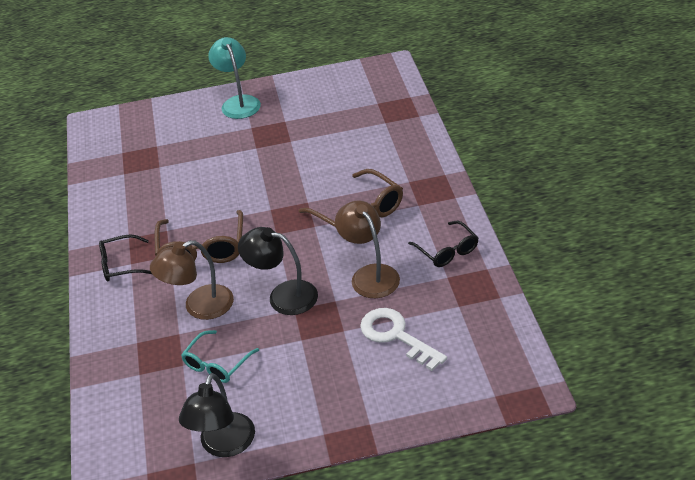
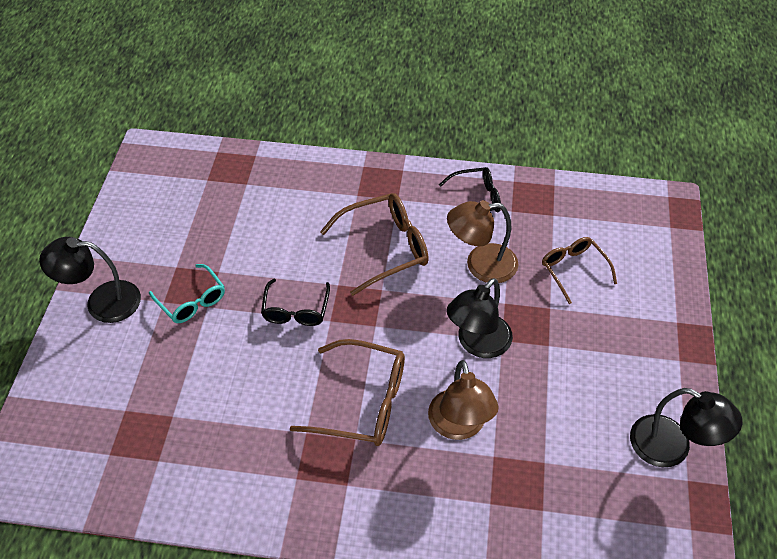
camera: 75 degrees left, 10 degrees up
black glasses [99,234,152,281] -> black glasses moved to [261,279,330,326]
turquoise glasses [181,330,259,383] -> turquoise glasses moved to [149,264,225,323]
turquoise lamp [208,37,261,119] -> black lamp [39,237,141,323]
white key [360,308,447,371] -> brown glasses [542,237,617,304]

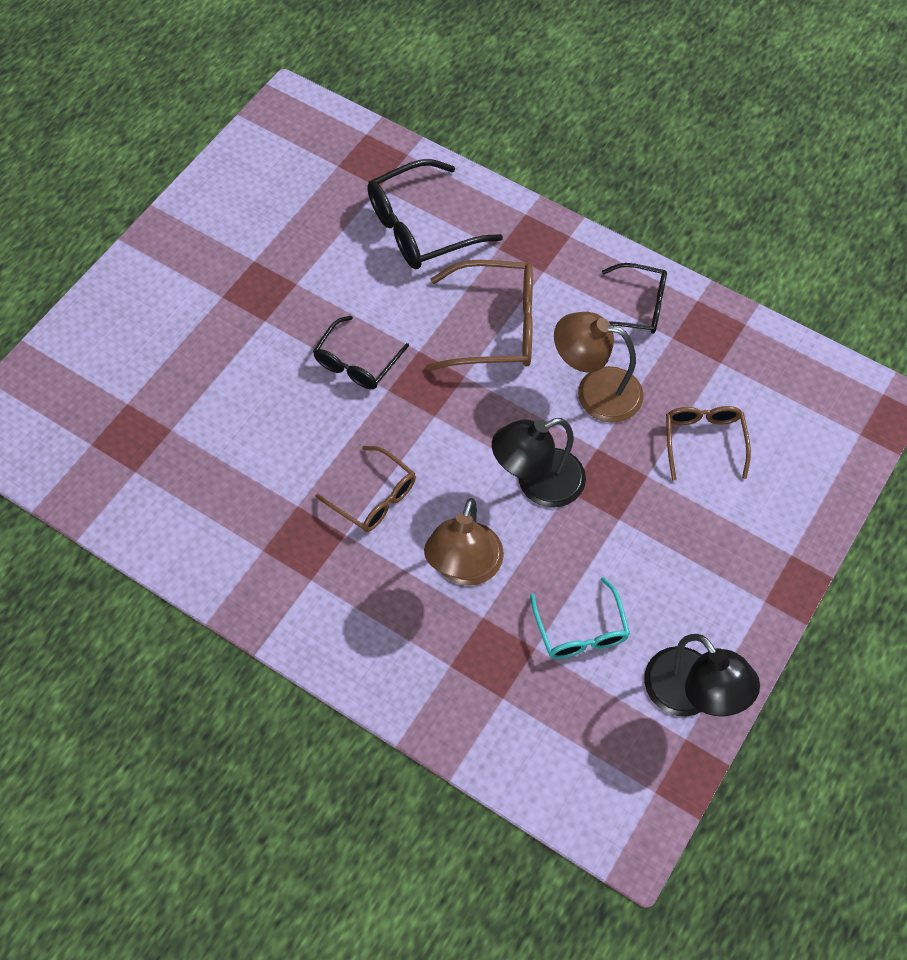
camera: 25 degrees right, 10 degrees up
black lamp [39,237,141,323] -> none
turquoise glasses [149,264,225,323] -> turquoise glasses moved to [530,577,630,659]
brown glasses [290,339,405,446] -> brown glasses [315,446,416,532], size x0.63
none -> black glasses [367,159,503,269]

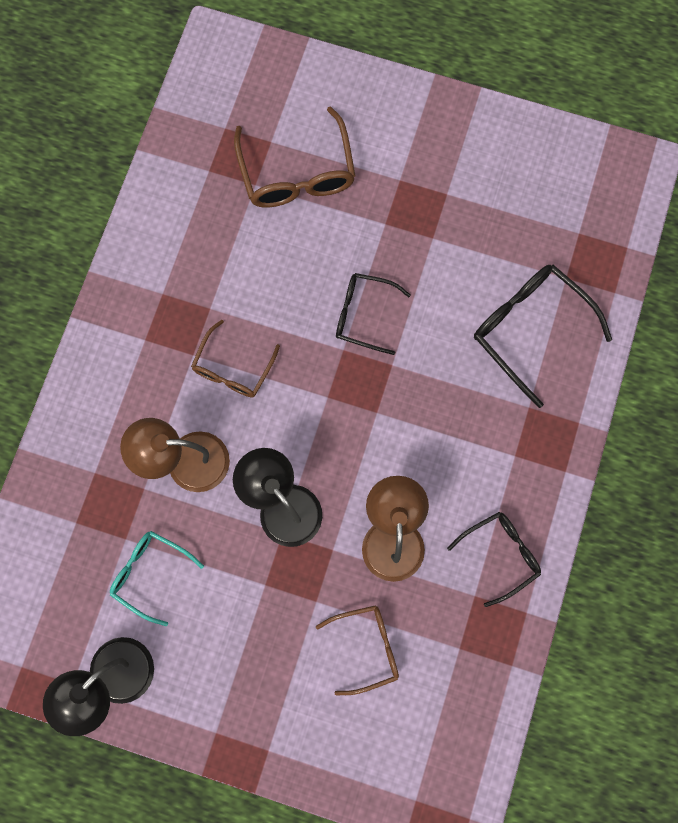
camera: 75 degrees right, 15 degrees up
brown glasses [426,260,533,370] -> brown glasses moved to [234,106,356,208]
turquoise glasses [530,577,630,659] -> turquoise glasses turned 60 degrees clockwise [110,531,204,626]
black glasses [602,263,667,334] -> black glasses turned 120 degrees counterclockwise [447,512,541,607]

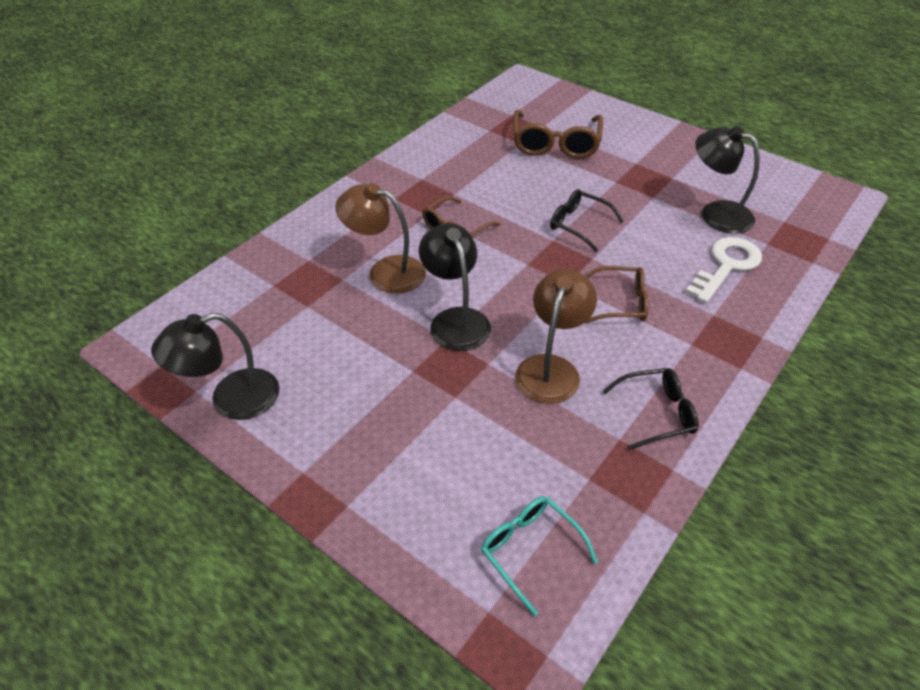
camera: 20 degrees right, 30 degrees down
turquoise glasses [110,531,204,626] -> turquoise glasses moved to [481,496,598,616]
brown glasses [316,605,399,695] -> brown glasses moved to [584,266,649,323]
black glasses [474,265,612,408] -> white key [685,237,762,303]
none -> black lamp [695,126,760,234]

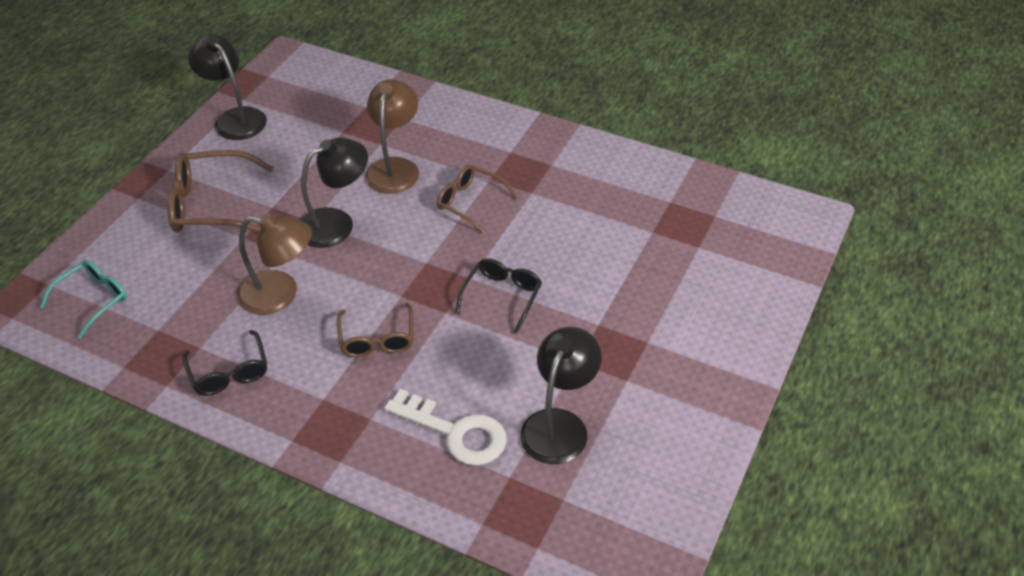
camera: 80 degrees right, 0 degrees up
brown glasses [513,109,603,159] -> brown glasses moved to [167,150,274,232]

